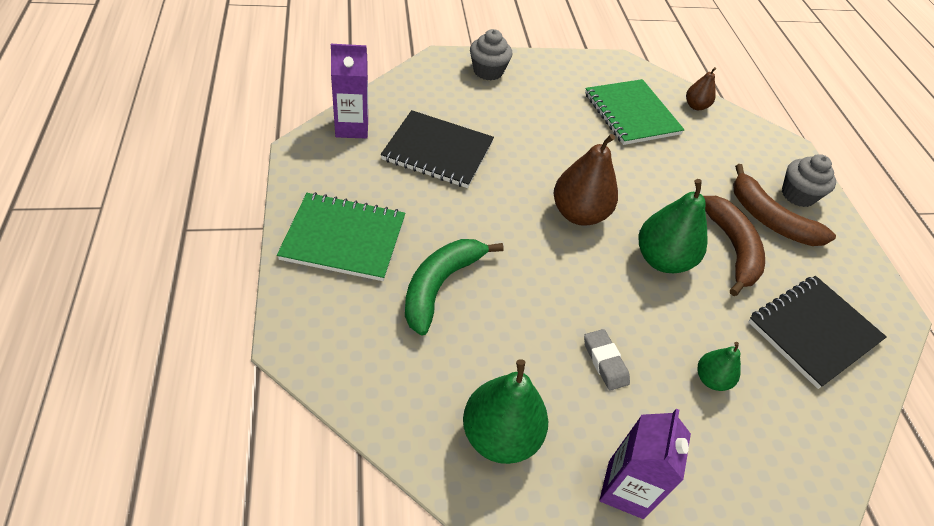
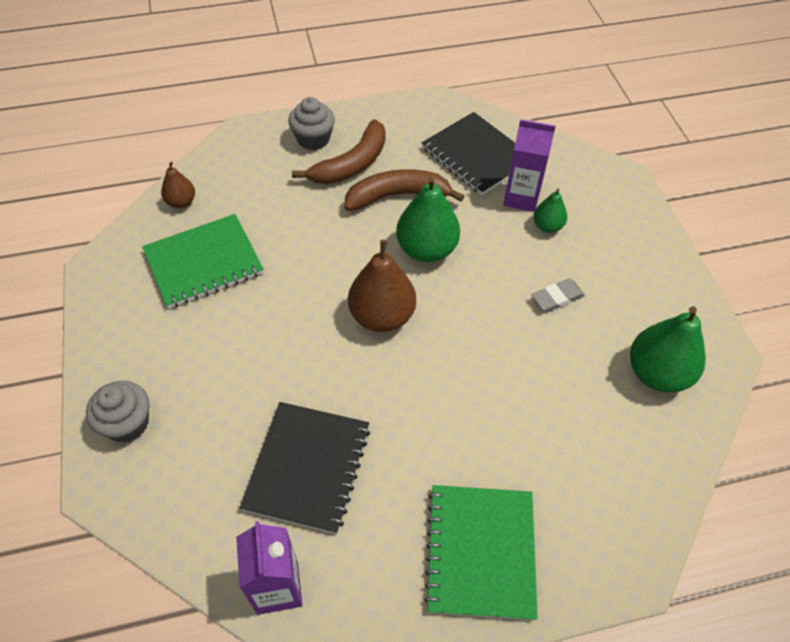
camera: 90 degrees left, 5 degrees up
green banana [405,239,504,336] -> none
purple carton [599,409,691,519] -> purple carton moved to [503,119,556,212]

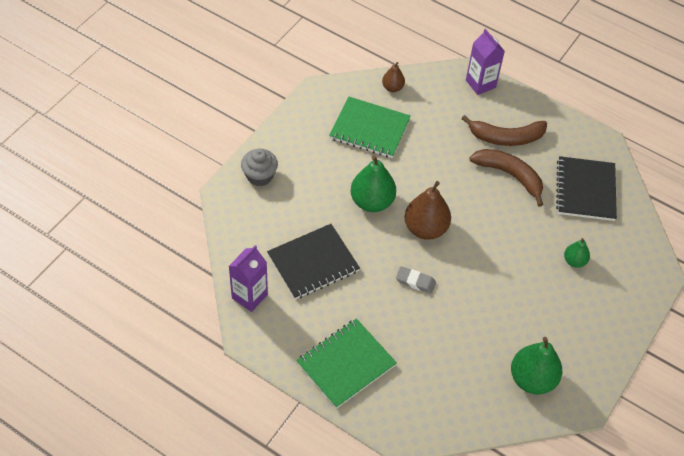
camera: 45 degrees right, 0 degrees up
grey cupcake [288,97,335,150] -> none
green pear [396,176,460,262] -> green pear moved to [351,155,396,212]
purple carton [503,119,556,212] -> purple carton moved to [466,29,505,95]
grey eraser [532,278,585,312] -> grey eraser moved to [396,266,436,294]

